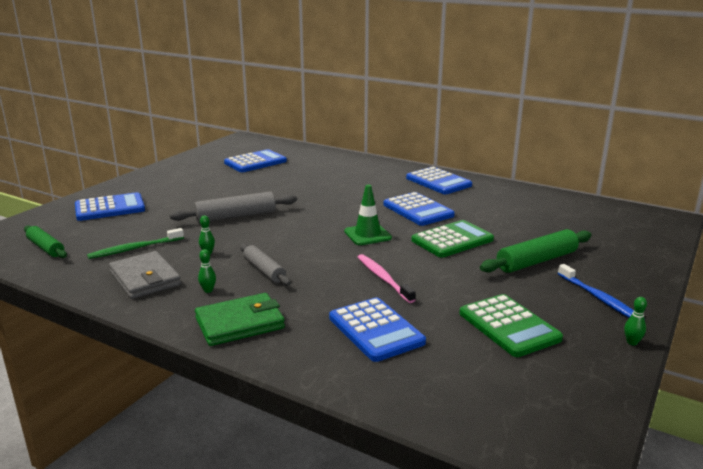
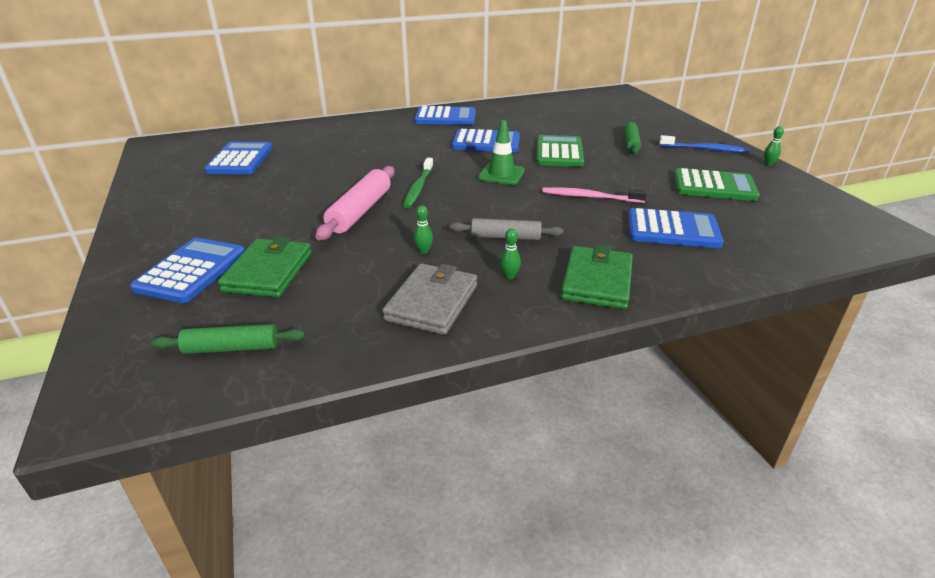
camera: 50 degrees left, 10 degrees up
green toothbrush [87,228,184,259] -> green toothbrush moved to [403,158,433,208]
grey wallet [109,251,181,299] -> grey wallet turned 75 degrees counterclockwise [382,263,477,335]
grey rolling pin [170,191,297,223] -> pink rolling pin [315,166,395,240]
green rolling pin [480,229,591,273] -> green rolling pin [624,121,641,155], size x0.66
none -> green wallet [218,237,312,297]

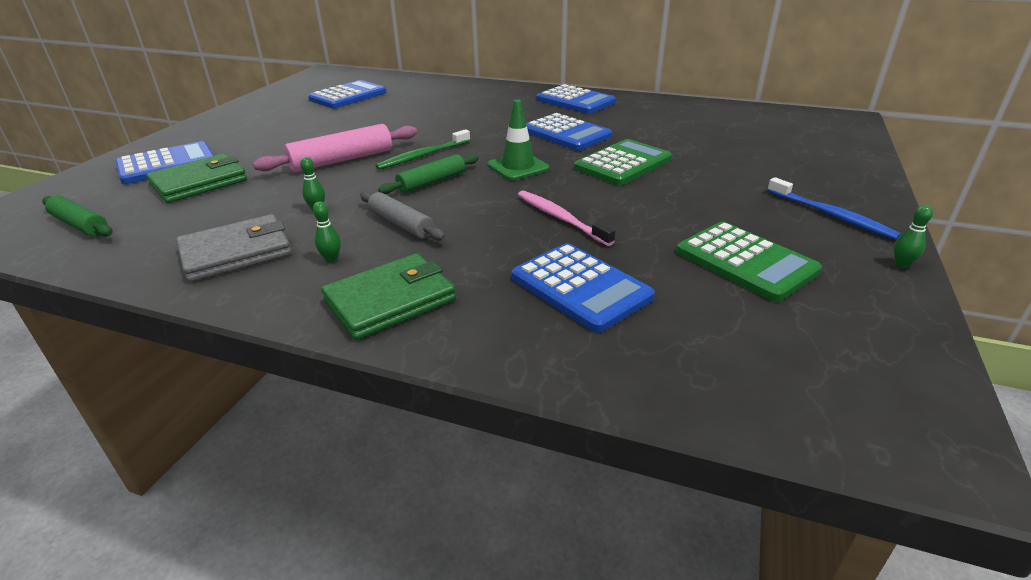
camera: 40 degrees right, 0 degrees up
green rolling pin [624,121,641,155] -> green rolling pin moved to [378,154,479,194]

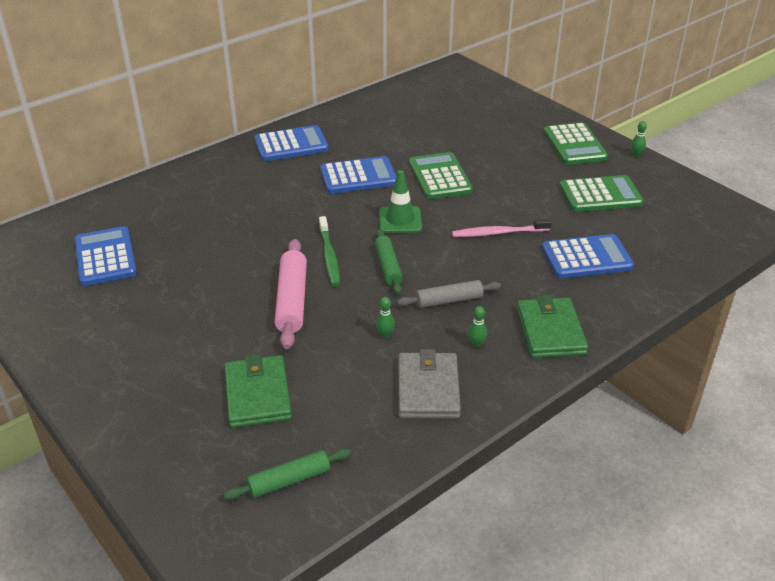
camera: 60 degrees left, 5 degrees up
blue calculator [115,141,214,184] -> none
blue toothbrush [767,177,901,240] -> green calculator [544,122,608,165]

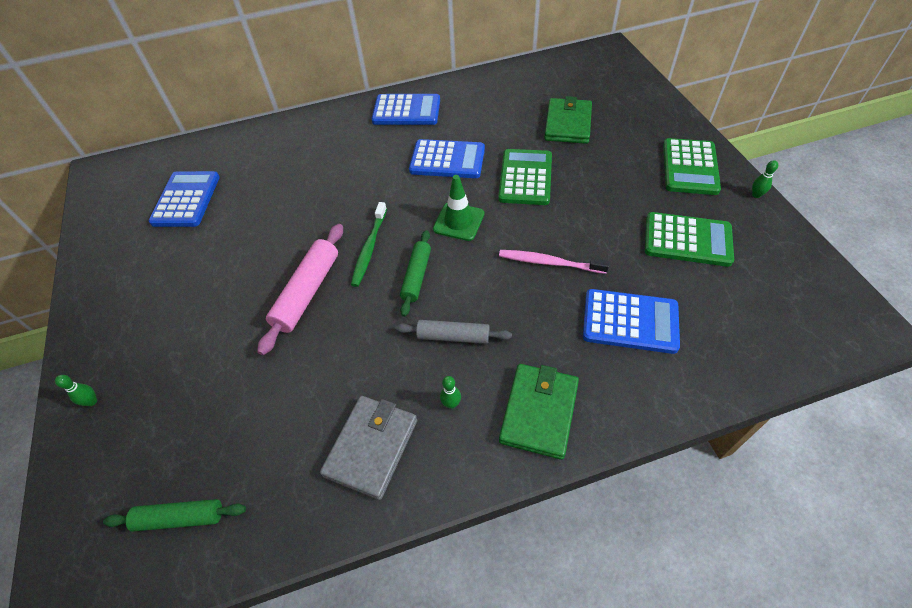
camera: 25 degrees right, 15 degrees up
green wallet [224,354,292,428] -> green wallet moved to [544,96,592,144]
green bowling pin [376,297,395,338] -> green bowling pin moved to [55,375,97,406]

